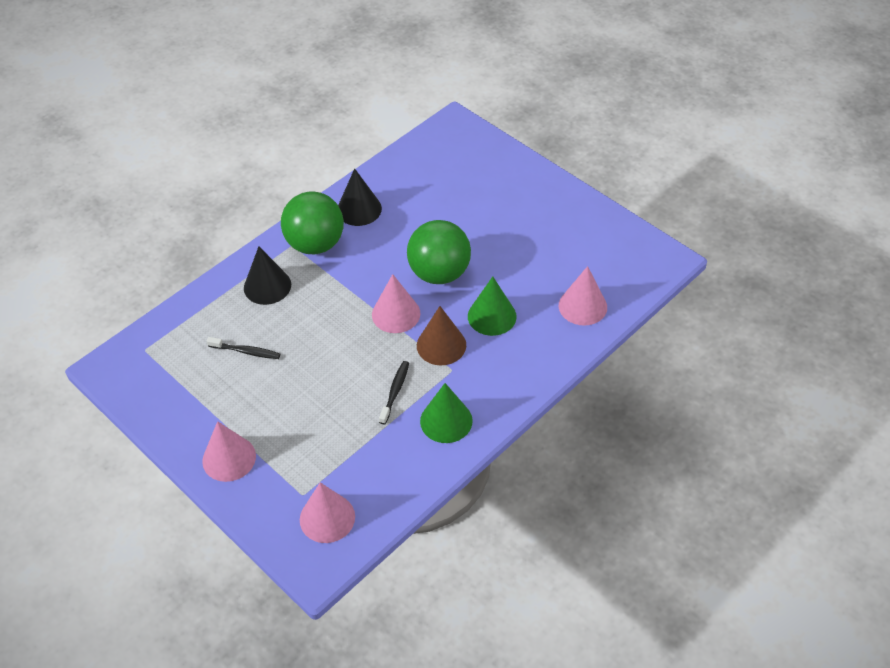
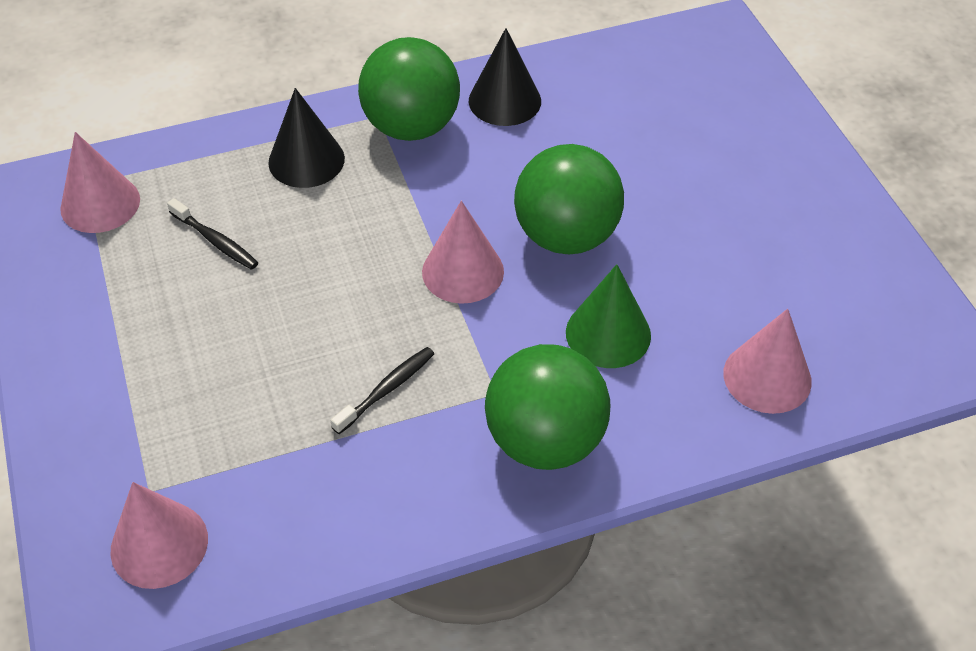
camera: 25 degrees right, 0 degrees up
pink cone [202,421,256,482] -> pink cone moved to [60,132,140,233]
brown cone [417,306,466,365] -> none
green cone [420,383,473,443] -> none
none -> green ball [485,344,610,470]

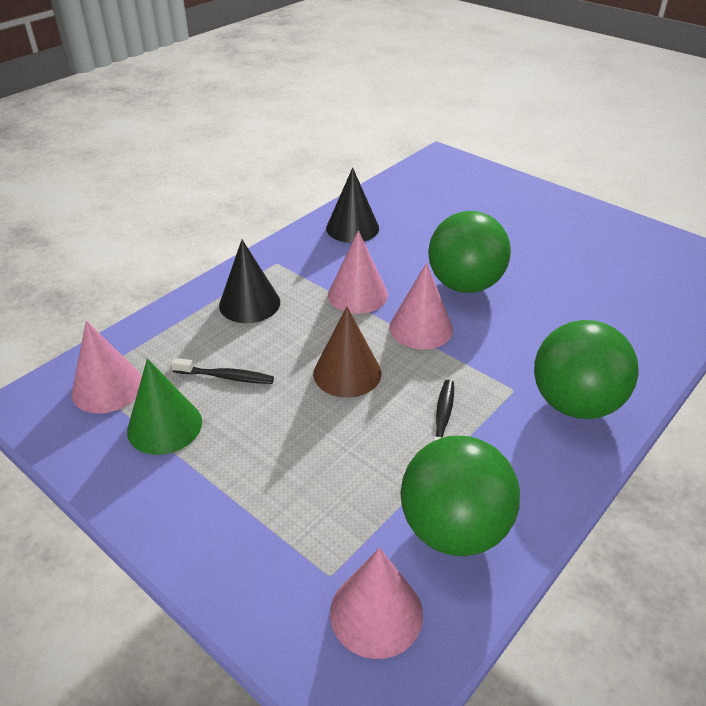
camera: 30 degrees left, 10 degrees down
green ball [358,37,460,141] -> green ball moved to [400,436,520,556]
green cone [566,264,651,368] -> green cone moved to [127,358,202,455]
pink cone [723,309,812,414] -> pink cone moved to [328,231,388,314]
none -> brown cone [313,307,381,398]

